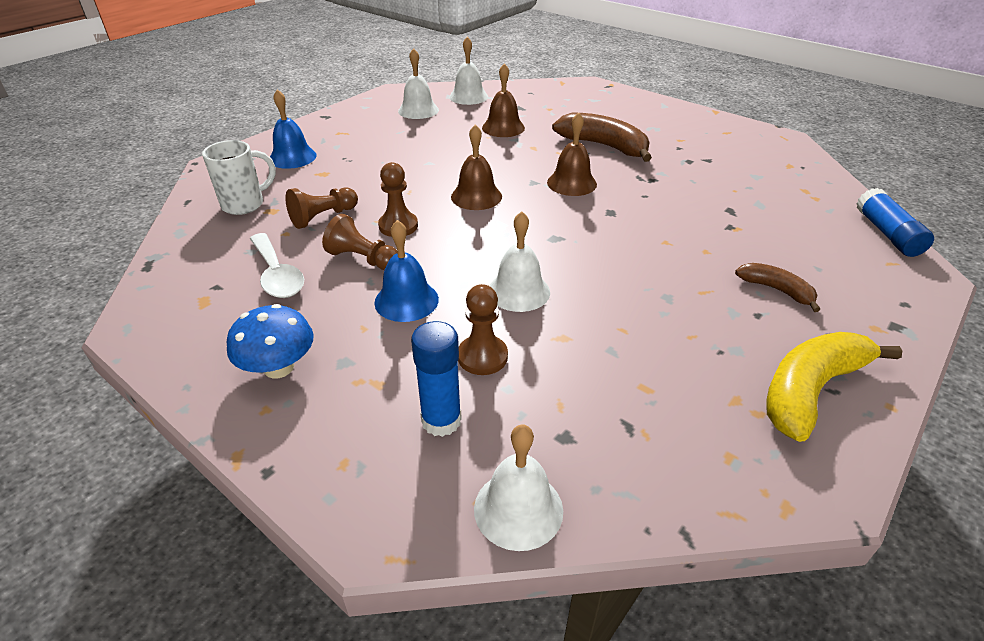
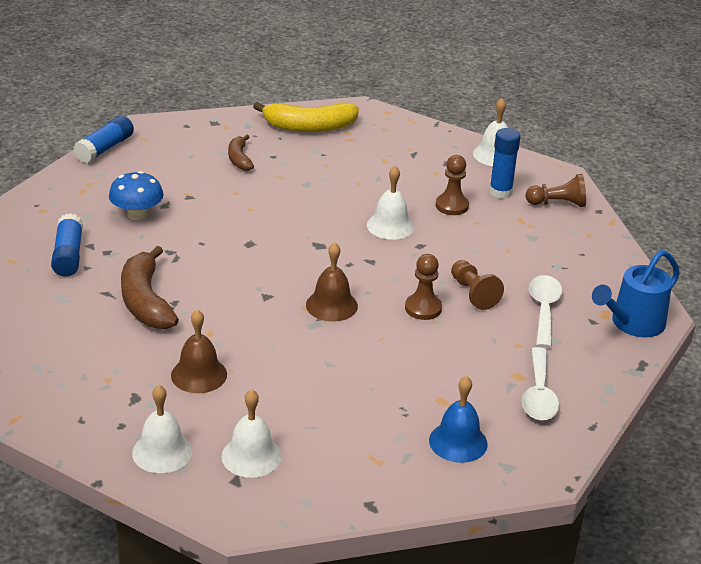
camera: 145 degrees left, 5 degrees down
white mug [202,140,276,215] -> white spoon [522,347,559,421]
blue mushroom [227,304,314,378] -> blue mushroom moved to [109,171,163,220]
brown pawn [285,187,358,229] -> brown pawn moved to [526,174,586,207]
blue bell [374,220,439,322] -> none
brown bell [547,112,597,196] -> none
none -> blue glue stick [51,213,83,276]
none -> blue watering can [592,250,680,337]

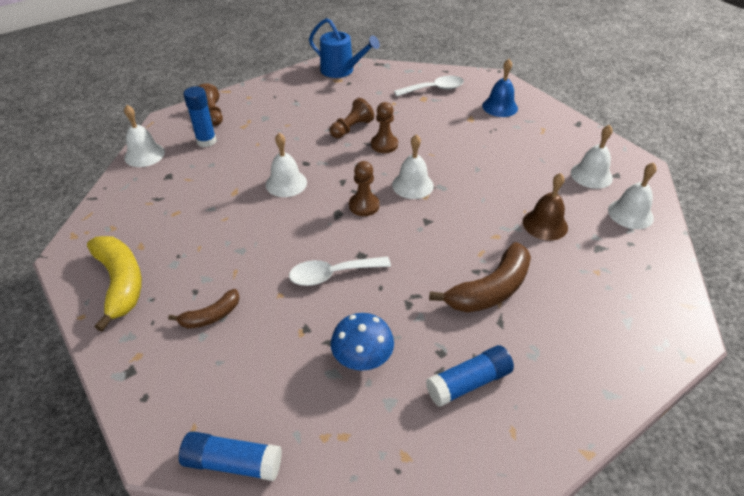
camera: 110 degrees left, 10 degrees up
brown bell [306,242,358,322] -> white bell [392,134,434,199]
brown pawn [436,155,469,215] -> brown pawn moved to [349,161,380,216]
white spoon [529,275,562,348] -> white spoon moved to [289,256,391,286]

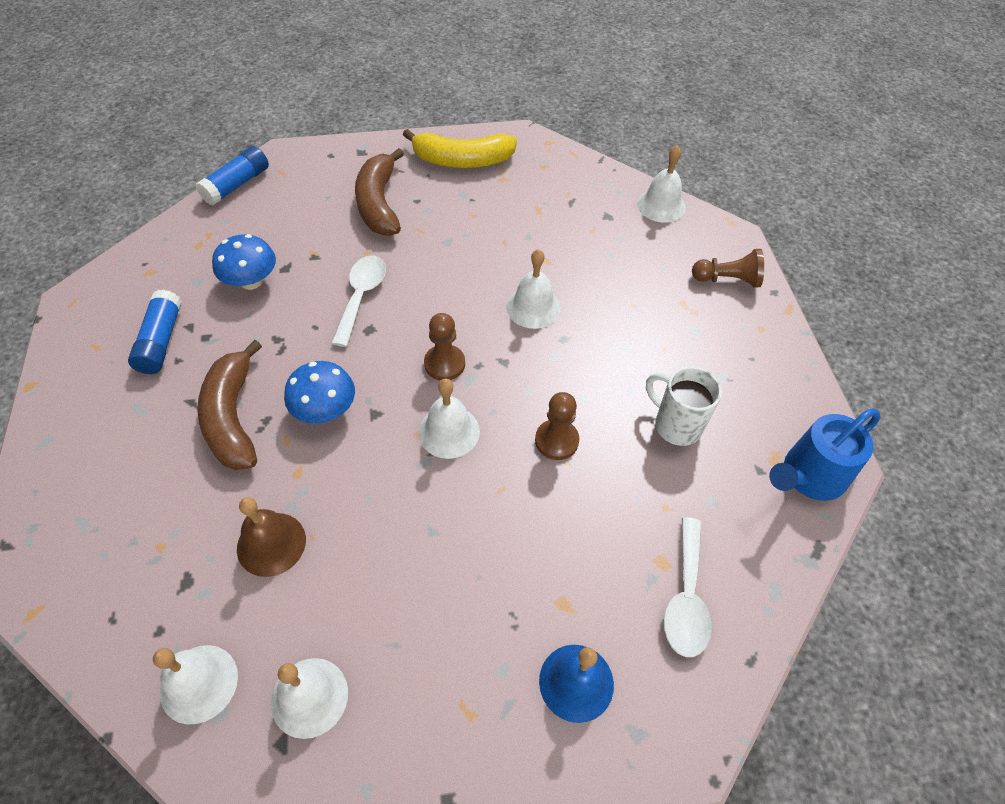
camera: 115 degrees right, 10 degrees up
brown banana [168,289,240,328] -> brown banana [355,148,404,236], size x1.78
blue glue stick [184,86,216,147] -> none
brown pawn [330,98,374,138] -> none
none -> blue mushroom [284,361,355,423]
none -> white mug [646,366,722,446]

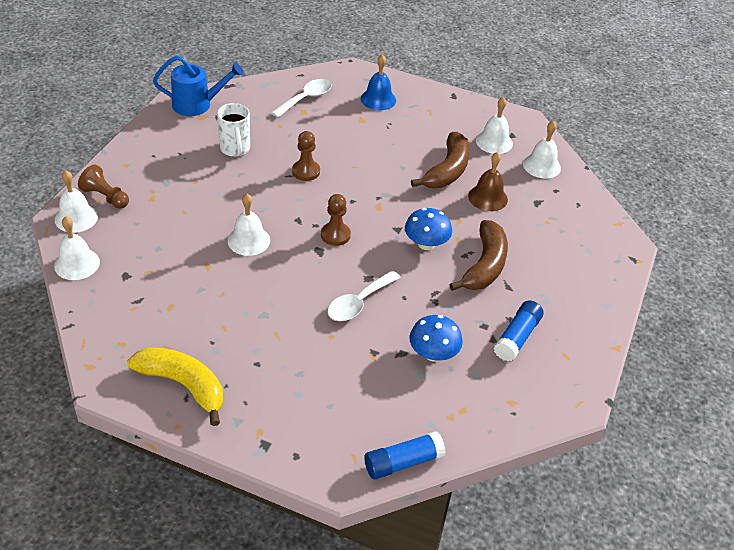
camera: 150 degrees left, 10 degrees down
brown banana [355,148,404,236] -> brown banana moved to [411,132,470,188]
white bell [418,379,480,459] -> white bell moved to [55,170,98,233]

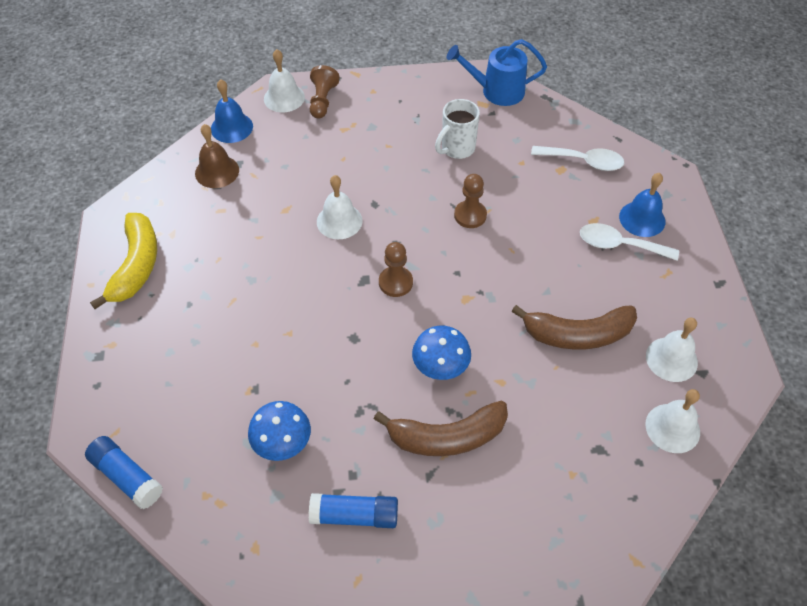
camera: 65 degrees right, 10 degrees up
white bell [54,216,100,280] -> blue bell [211,79,253,143]
blue watering can [153,56,244,116] -> blue watering can turned 120 degrees clockwise [447,39,547,106]
white spoon [327,270,401,321] -> white spoon moved to [580,223,679,261]
brown bell [468,152,508,211] -> brown bell moved to [195,124,239,188]

